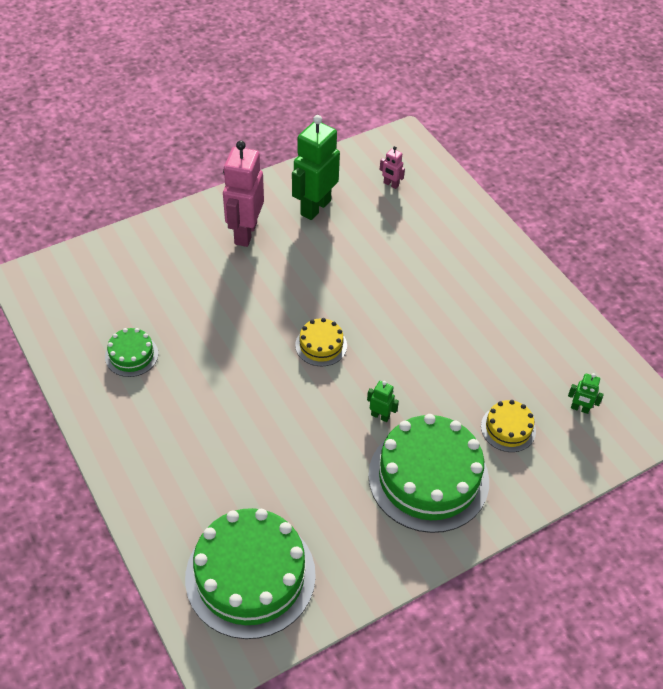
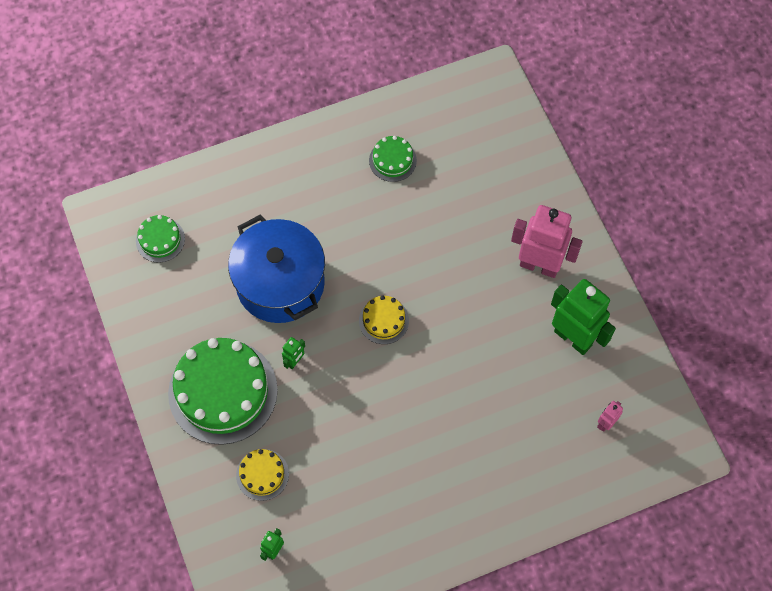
camera: 100 degrees right, 15 degrees up
green cake [185,508,316,639] -> green cake [136,215,185,263], size x0.47
none -> blue pot [228,215,325,323]

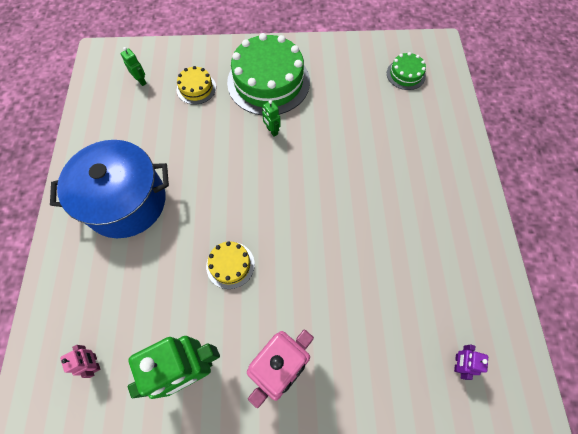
camera: 110 degrees right, 0 degrees up
blue pot [228,215,325,323] -> blue pot moved to [50,140,169,238]
yellow cake [359,295,409,344] -> yellow cake moved to [206,241,255,289]
green cake [369,136,417,182] -> none
none -> purple robot [454,344,488,380]

